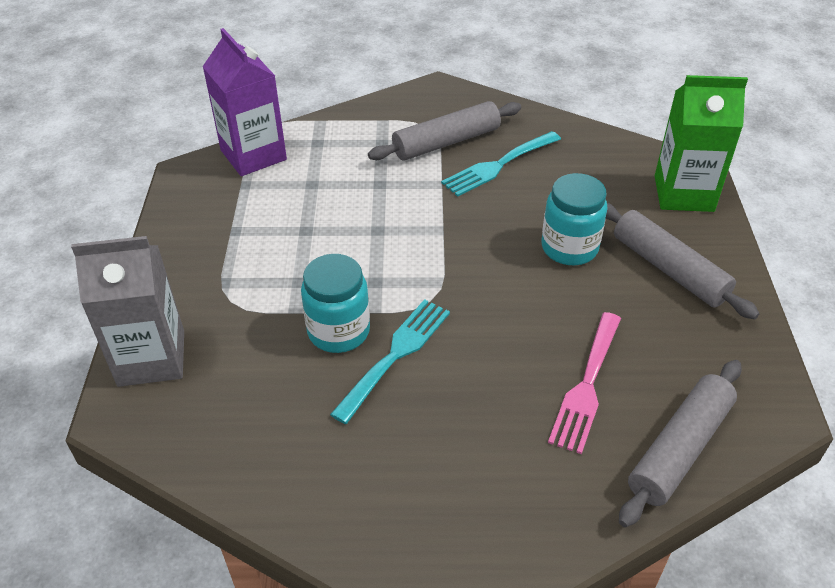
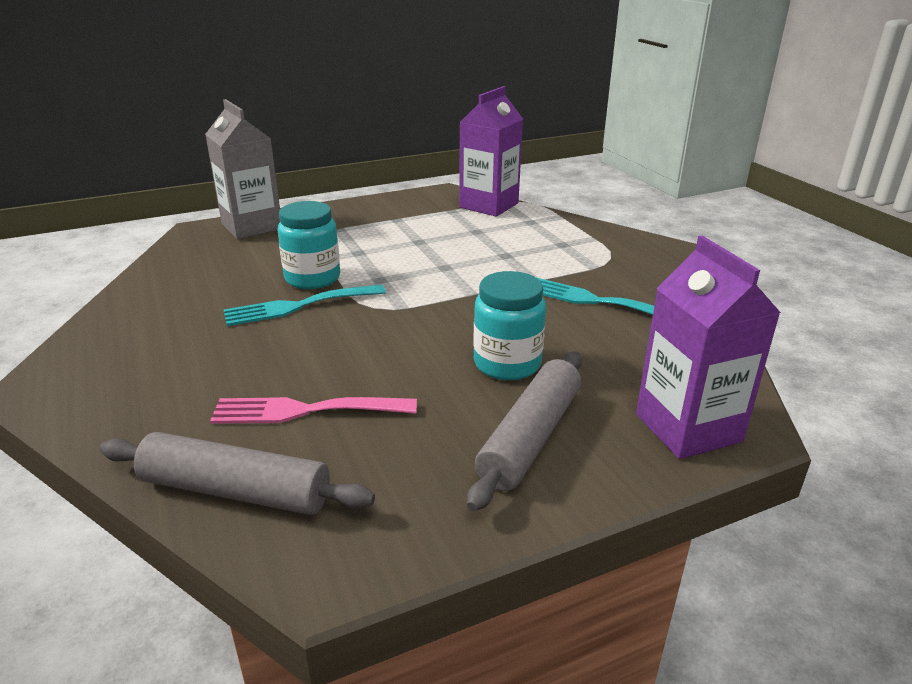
camera: 65 degrees right, 15 degrees down
turquoise fork [330,299,450,424] -> turquoise fork turned 150 degrees clockwise [224,284,386,326]
grey rolling pin [368,101,521,161] -> none
green carton [655,75,748,212] -> purple carton [636,235,781,459]

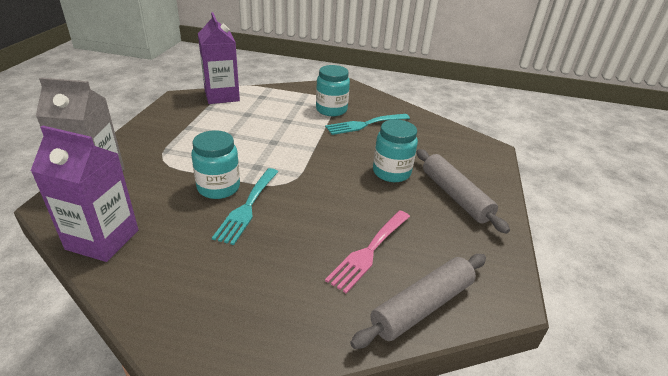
camera: 55 degrees left, 5 degrees up
purple carton [636,235,781,459] -> purple carton moved to [31,126,139,262]
none -> turquoise jar [316,65,350,116]

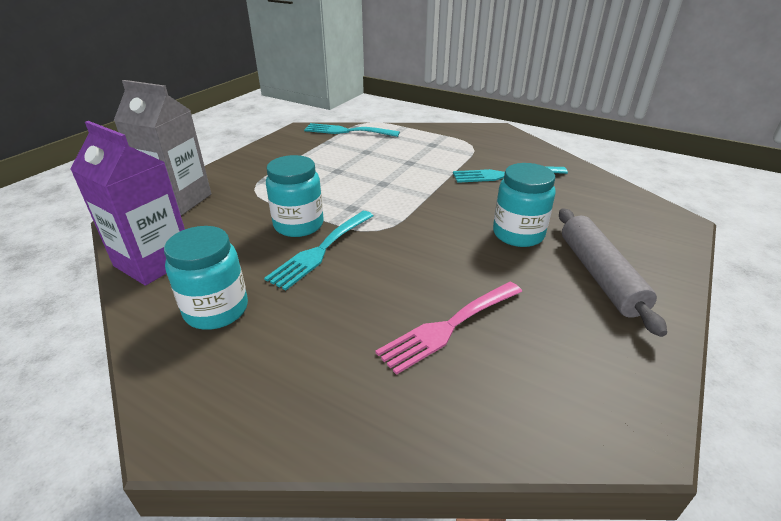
camera: 20 degrees right, 0 degrees up
purple carton [198,12,240,104] -> turquoise fork [304,123,400,137]
turquoise jar [316,65,350,116] -> turquoise jar moved to [164,226,248,330]
grey rolling pin [350,254,486,349] -> none

